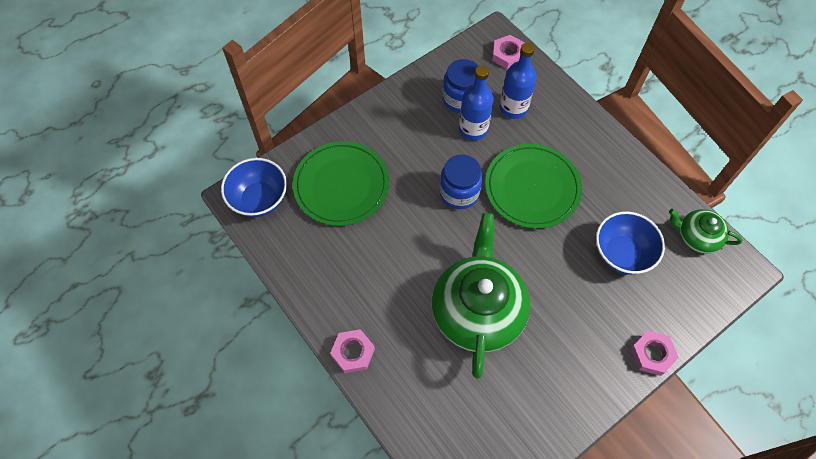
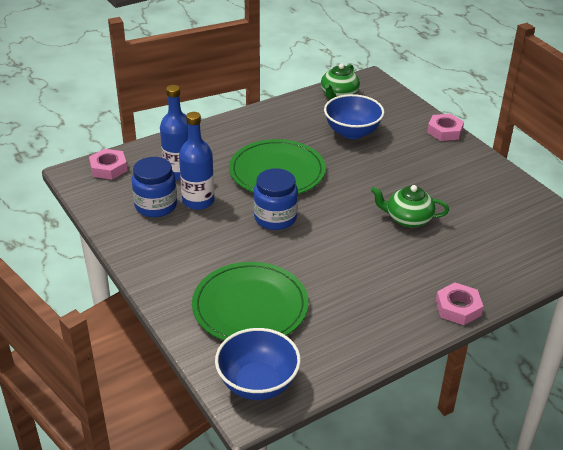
camera: 85 degrees left, 25 degrees down
green teapot [432,213,530,378] -> green teapot [371,185,449,228], size x0.51

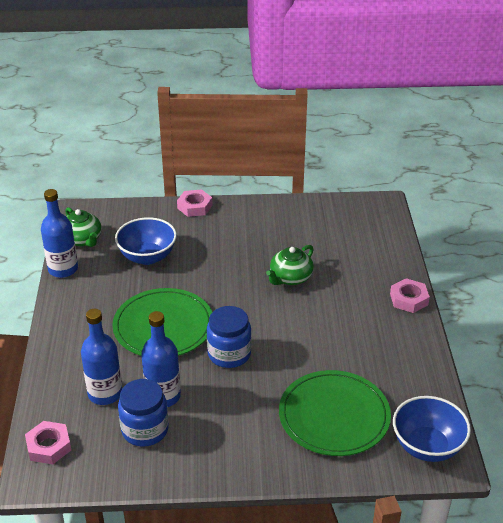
camera: 60 degrees left, 0 degrees up
none -> blue bottle [41,189,78,278]

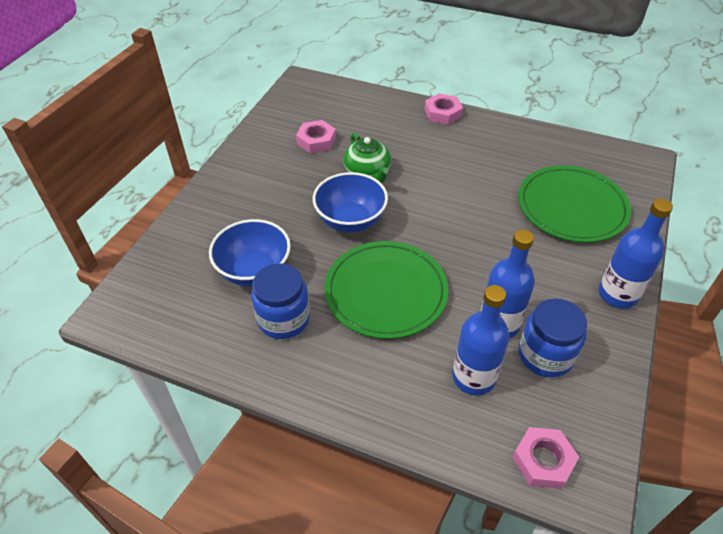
camera: 65 degrees left, 10 degrees up
blue bottle [41,189,78,278] -> blue bottle moved to [599,199,673,309]
green teapot [65,207,102,247] -> none
pink nut [177,189,212,217] -> pink nut moved to [296,120,336,153]
blue jar [207,306,252,368] -> blue jar moved to [251,263,310,339]
blue bowl [393,396,471,462] -> blue bowl moved to [313,172,388,233]

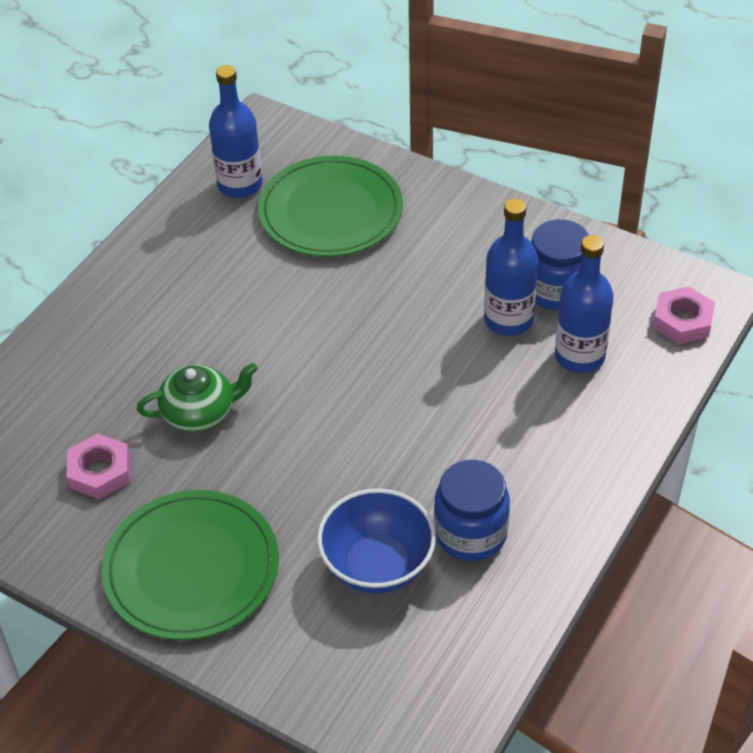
camera: 80 degrees left, 0 degrees up
blue bowl [313,172,388,233] -> none
green plate [325,241,448,339] -> green plate moved to [101,490,279,640]
pink nut [425,93,463,125] -> none
blue bottle [599,199,673,309] -> blue bottle moved to [209,65,262,198]

